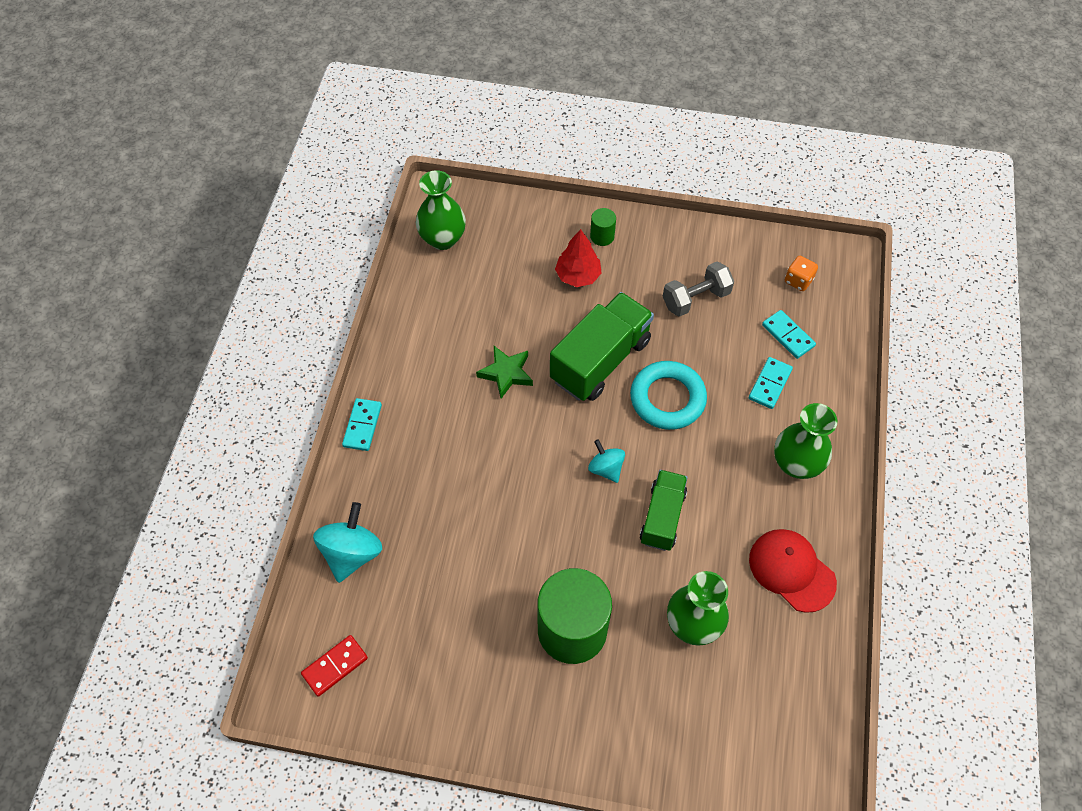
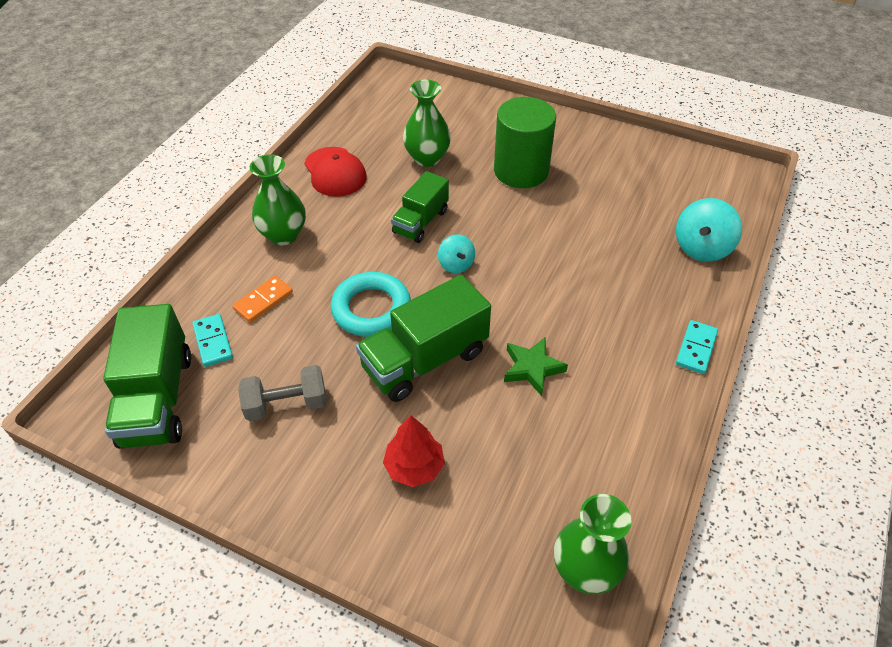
camera: 165 degrees left, 10 degrees down
red domino [301,635,368,697] -> none
green cylinder [590,208,616,246] -> none
turquoise domino [749,357,793,409] -> orange domino [232,276,293,323]
orange dice [785,256,818,291] -> green truck [103,304,191,449]

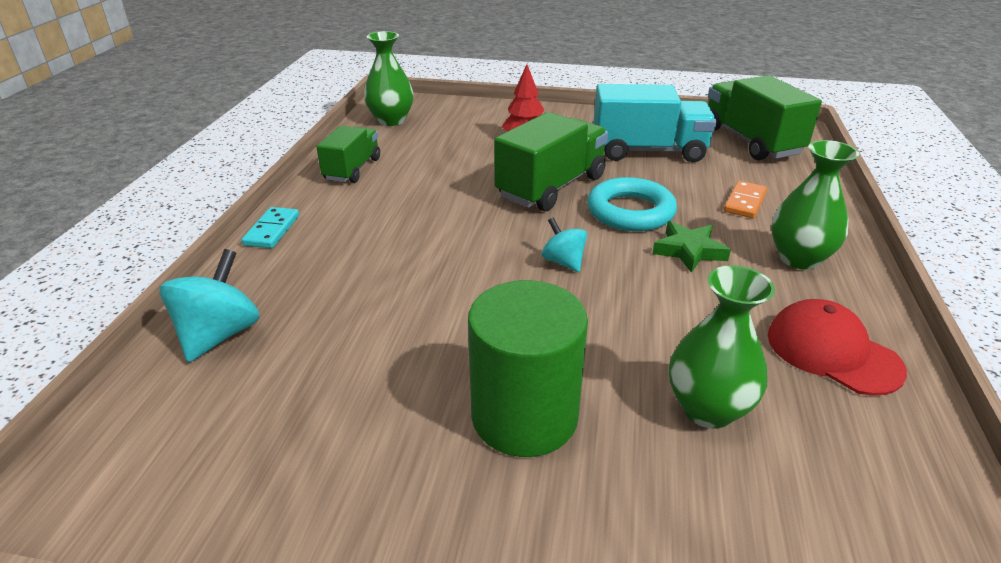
camera: 165 degrees right, 15 degrees down
turquoise domino [192,314,233,367] -> none
grey dumbbell [238,365,327,421] -> turquoise truck [593,84,717,162]
green truck [391,171,449,243] -> green truck moved to [316,126,380,183]
green star [504,338,568,396] -> green star moved to [653,221,731,273]

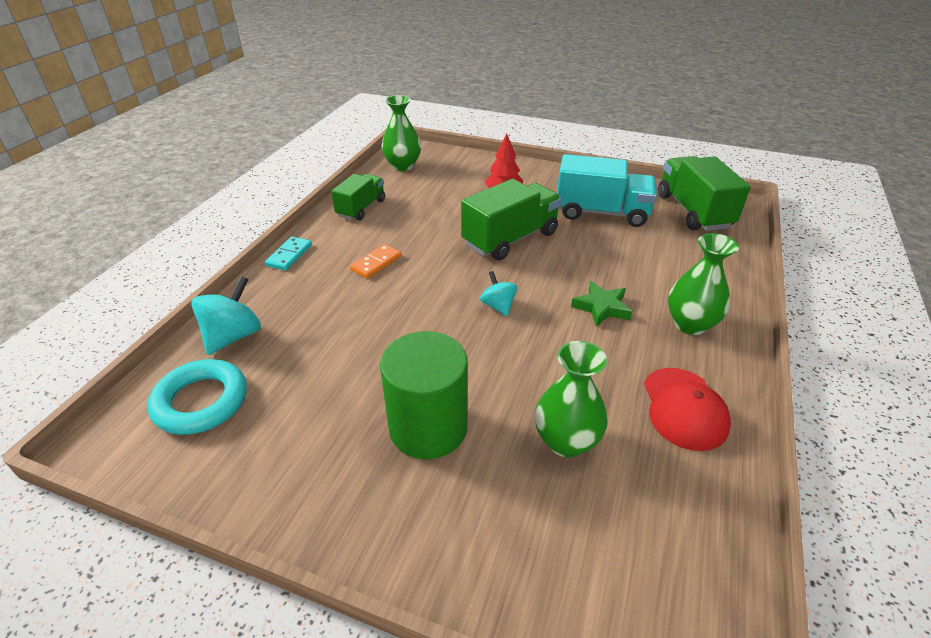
camera: 10 degrees right, 5 degrees up
turquoise ring [587,177,677,231] -> turquoise ring moved to [147,359,247,435]
orange domino [724,181,767,218] -> orange domino moved to [350,244,401,279]
red cap [768,299,907,396] -> red cap turned 150 degrees counterclockwise [644,368,731,451]

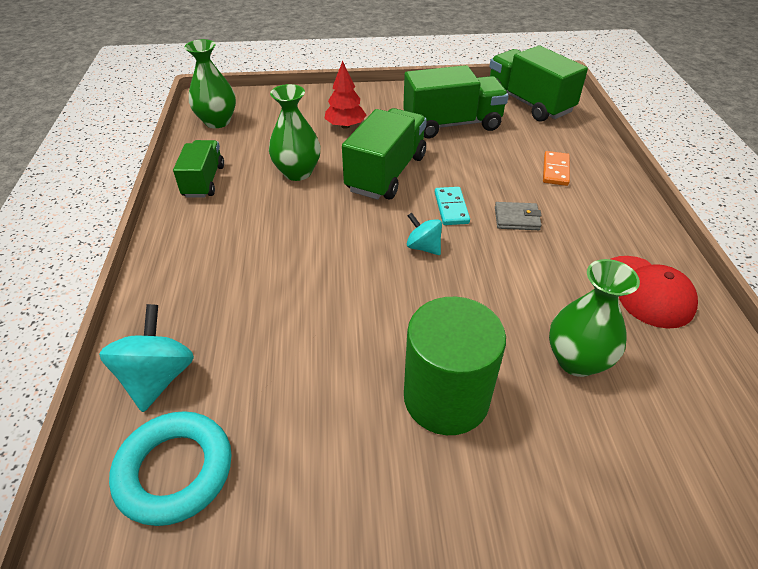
camera: 25 degrees left, 5 degrees up
turquoise domino [265,237,312,271] -> turquoise domino moved to [435,187,470,225]
orange domino [350,244,401,279] -> orange domino moved to [543,151,570,186]
turquoise truck [557,154,657,227] -> green truck [403,65,509,138]
green star [571,281,632,327] -> grey wallet [495,202,542,230]
green vase [668,233,739,335] -> green vase moved to [269,84,320,181]

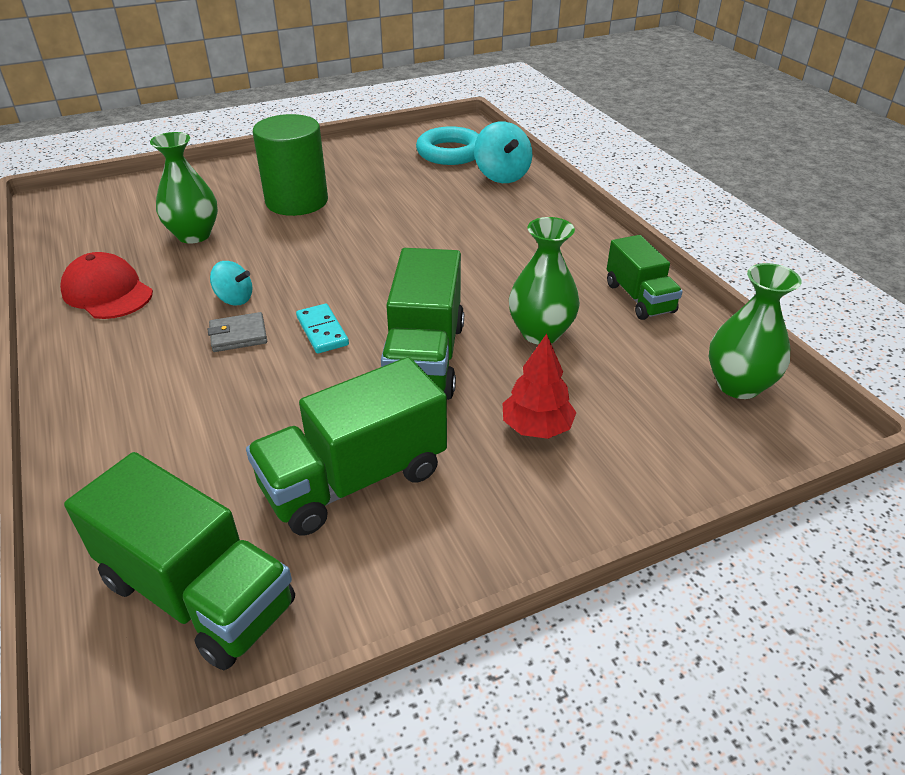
camera: 160 degrees right, 5 degrees down
turquoise spinning top [407,212,442,255] -> turquoise spinning top moved to [210,261,253,305]
orange domino [543,151,570,186] -> none

